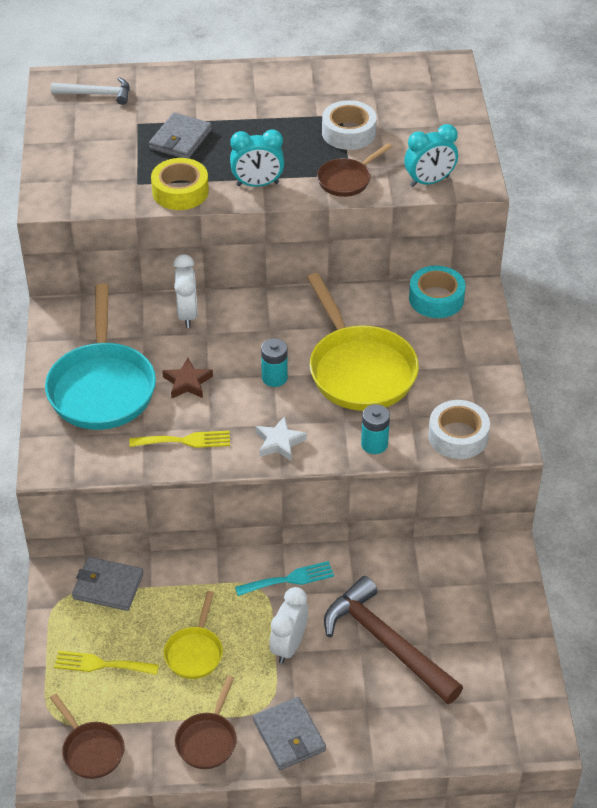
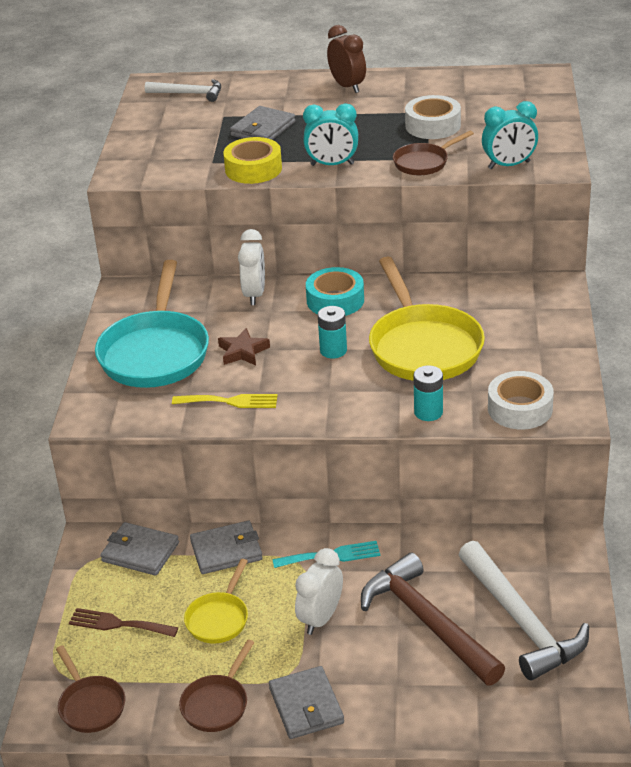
camera: 10 degrees right, 10 degrees down
yellow fork [54,651,159,675] -> brown fork [69,608,178,637]
white star [256,416,307,461] -> none
turquoise tape [409,265,465,318] -> turquoise tape moved to [306,267,364,316]
none -> grey wallet [190,521,263,574]
none -> brown clock [327,25,366,93]
none -> white hammer [459,541,589,681]

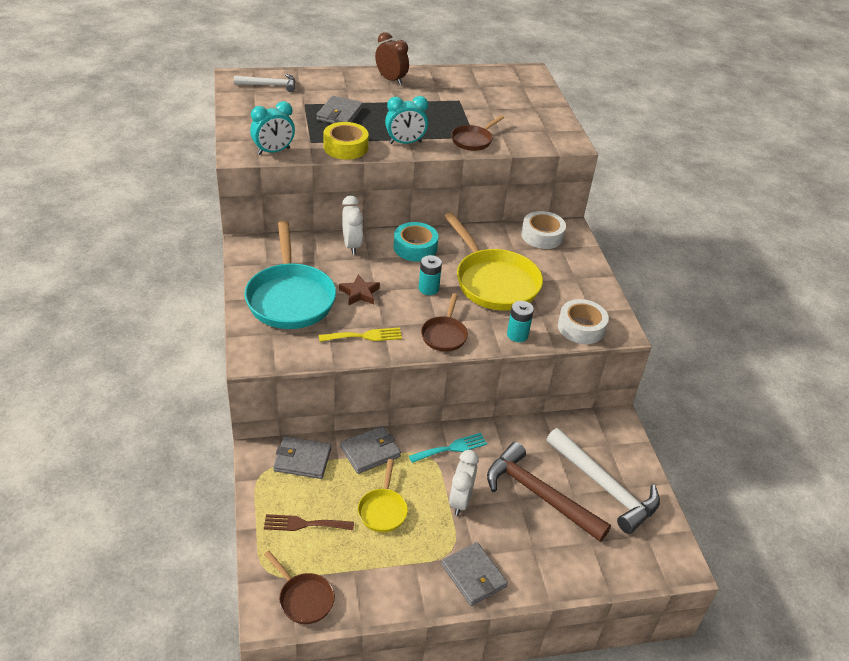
camera: 20 degrees left, 5 degrees up
brown pan [179,639,255,732] -> brown pan moved to [421,293,468,352]
white tape [405,95,461,139] -> white tape moved to [521,211,566,249]
turquoise clock [482,101,538,169] -> turquoise clock moved to [250,101,295,155]

